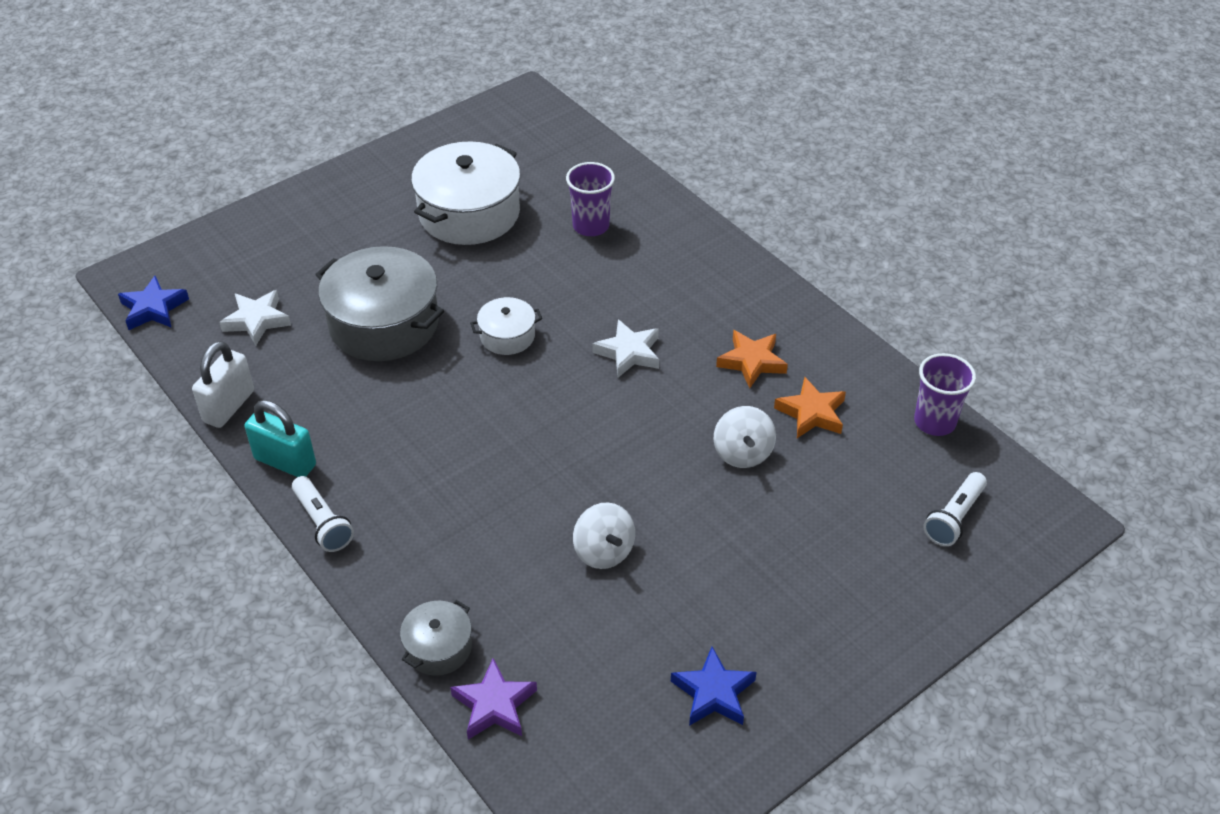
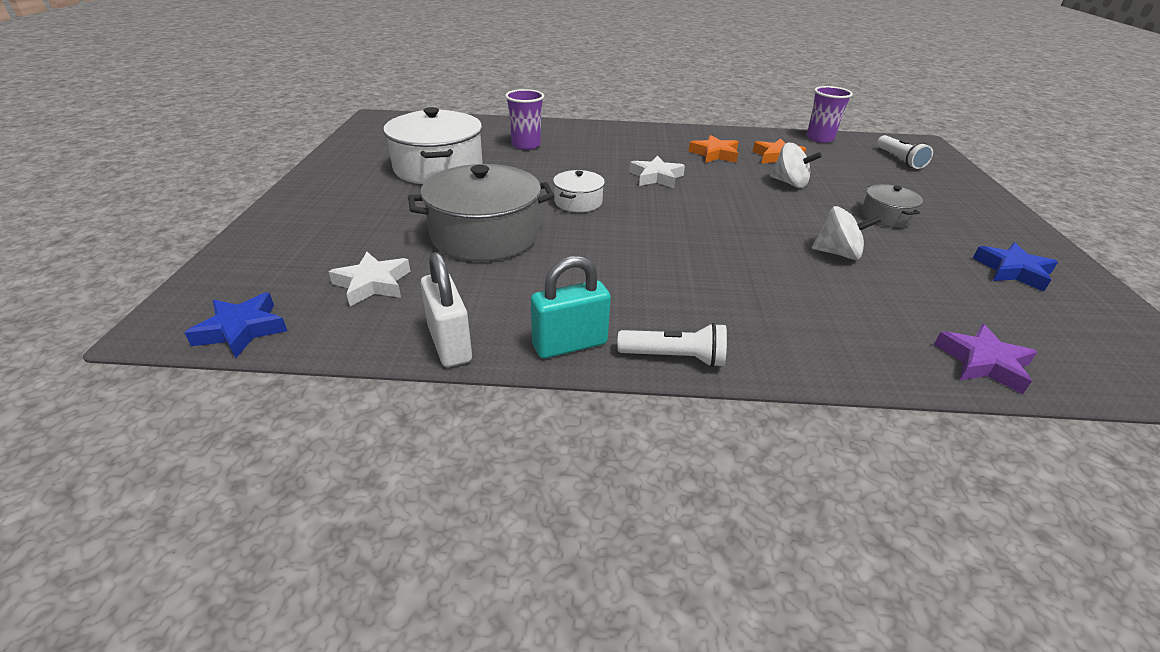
camera: 50 degrees left, 10 degrees down
grey pot [400,600,472,676] -> grey pot moved to [861,184,923,228]

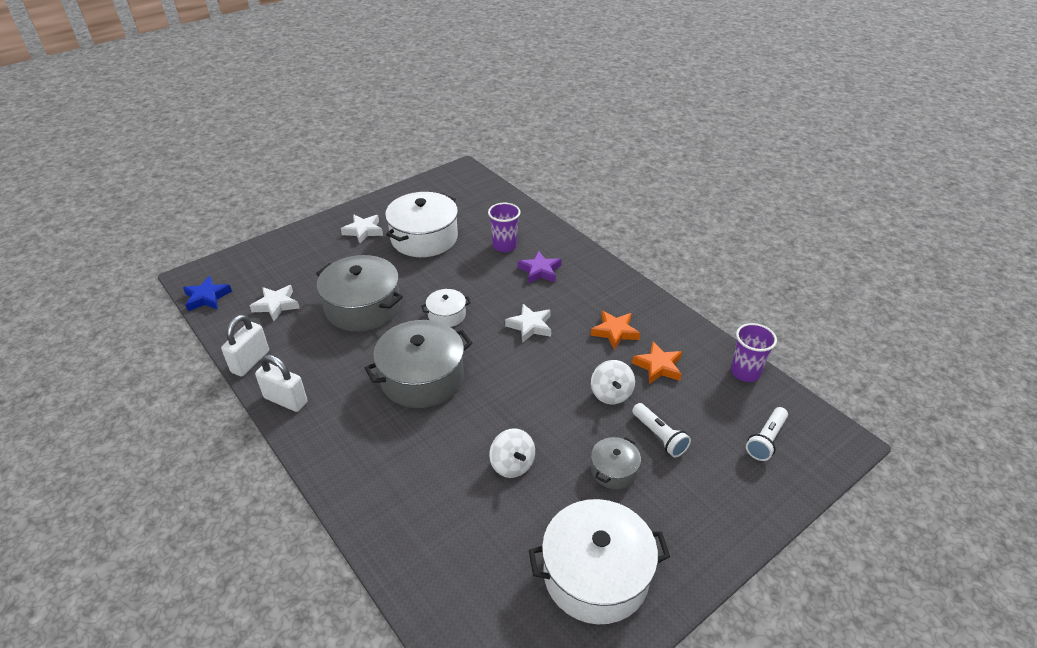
camera: 50 degrees right, 5 degrees up
turquoise padlock [531,256,611,359] -> white padlock [255,355,307,412]
white flashlight [617,323,727,367] -> white flashlight moved to [632,403,691,457]
purple star [934,324,1037,394] -> purple star moved to [518,251,562,284]
blue star [973,243,1058,292] -> white pot [529,499,670,624]
none -> white star [341,215,383,244]
none -> grey pot [365,320,472,408]

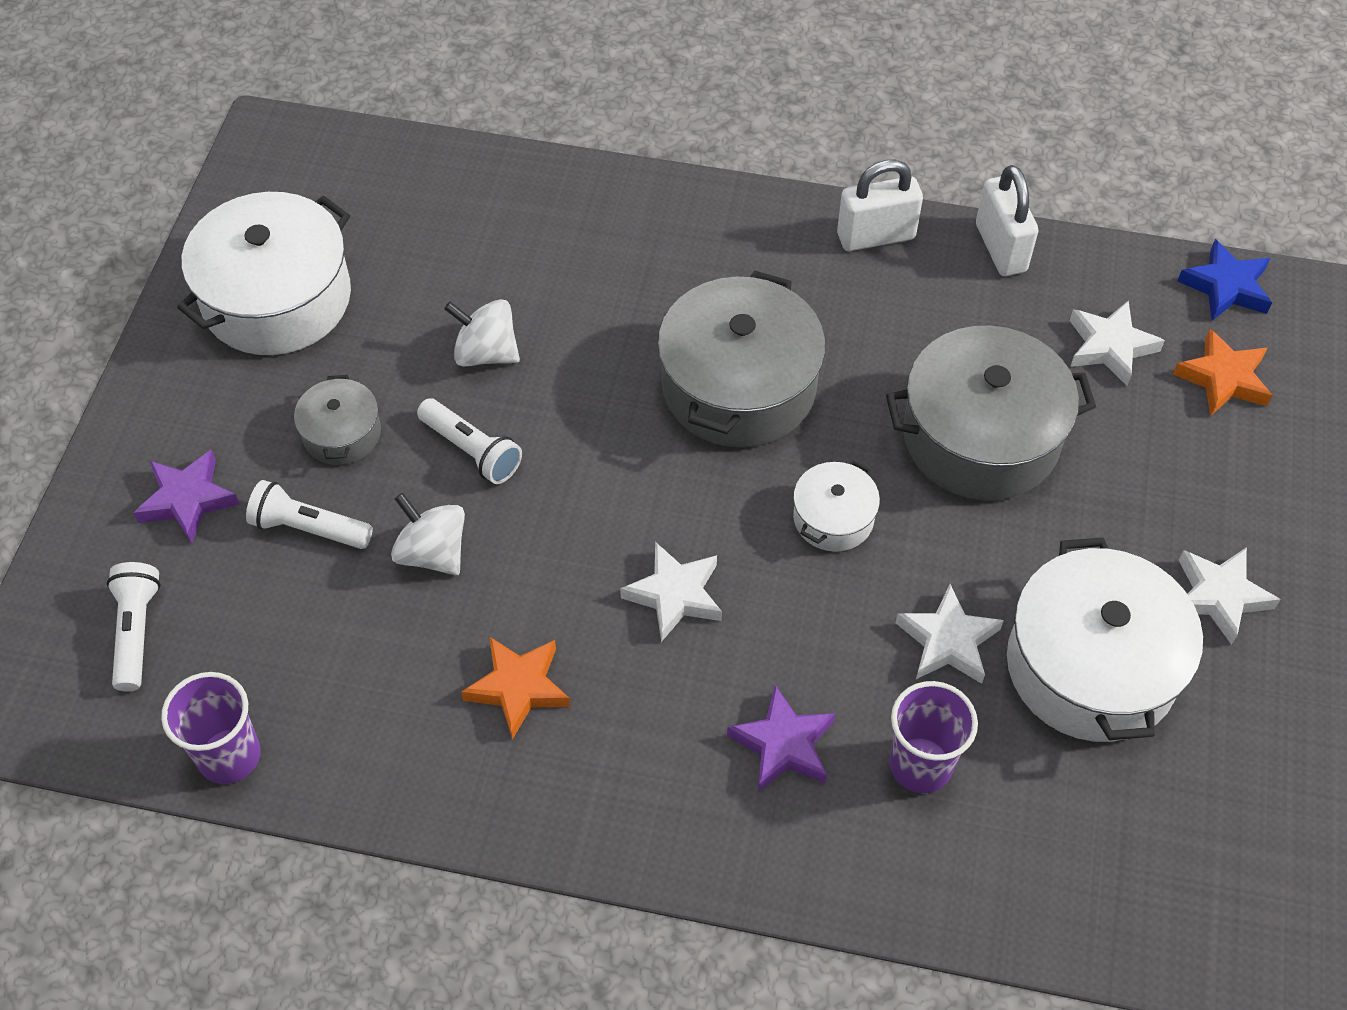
camera: 140 degrees right, 15 degrees up
orange star [632,342,682,384] -> orange star moved to [1173,329,1272,416]
none -> purple star [133,449,240,544]
none -> white flashlight [417,398,522,484]
none -> white star [895,584,1004,684]

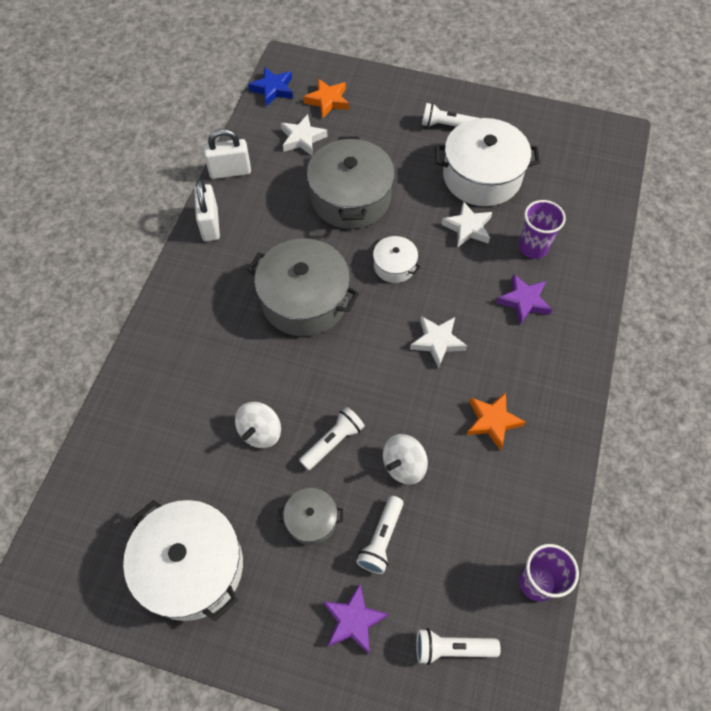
camera: 85 degrees left, 5 degrees up
white star [1179,547,1281,645] -> white flashlight [422,103,478,127]

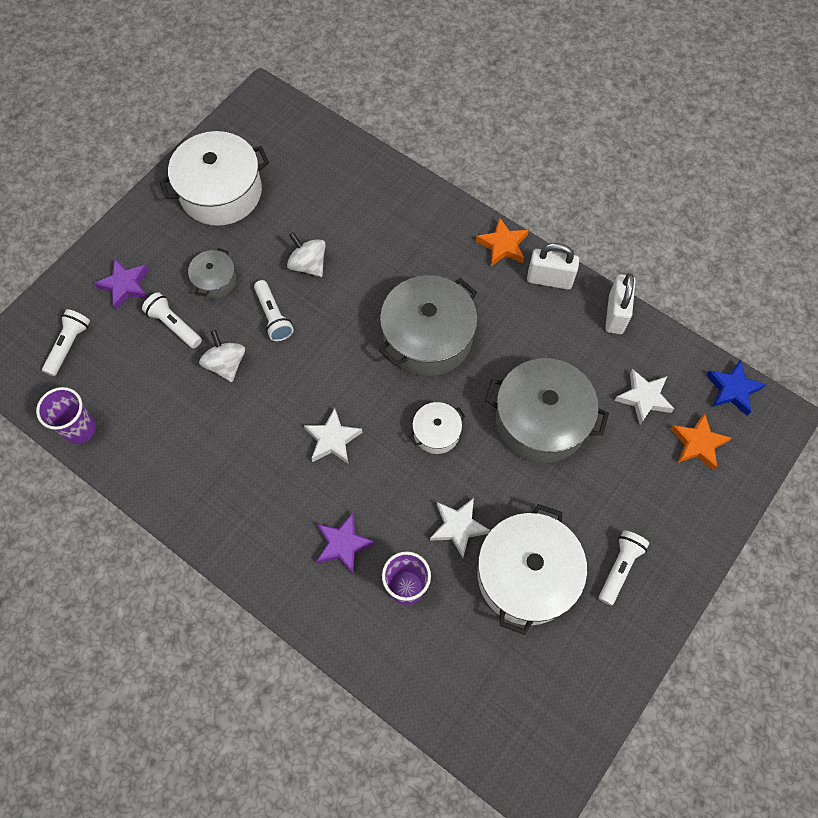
camera: 110 degrees right, 5 degrees up
orange star [467,392,526,451] -> orange star moved to [476,217,529,266]

